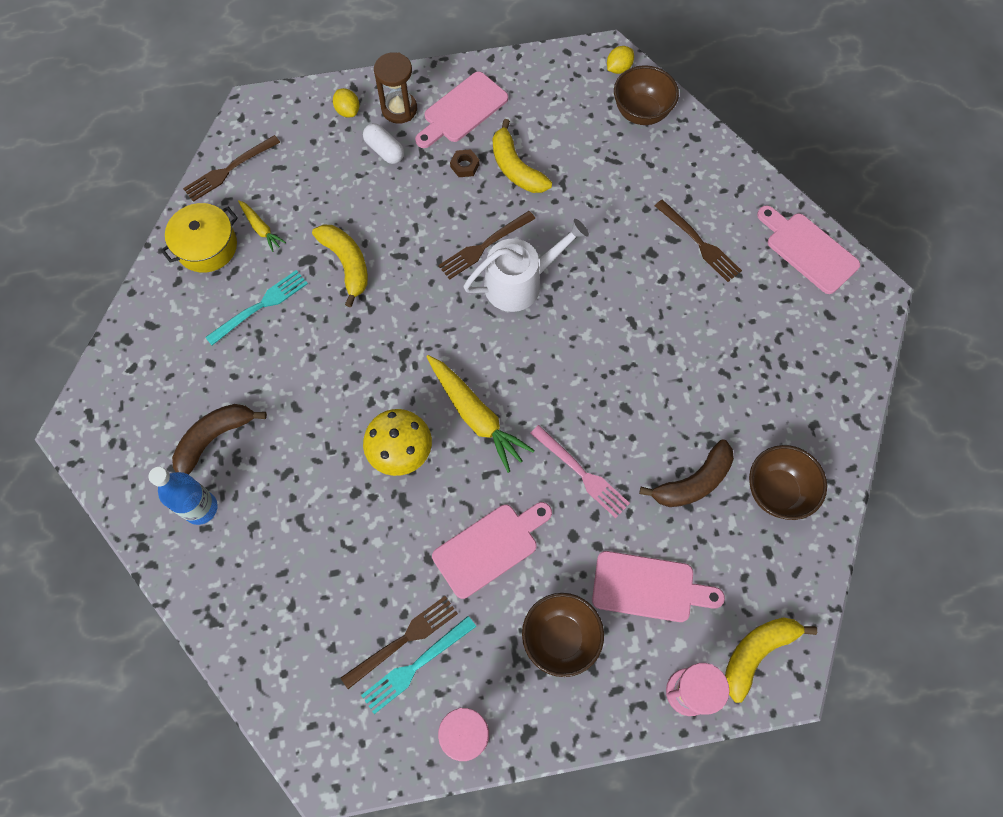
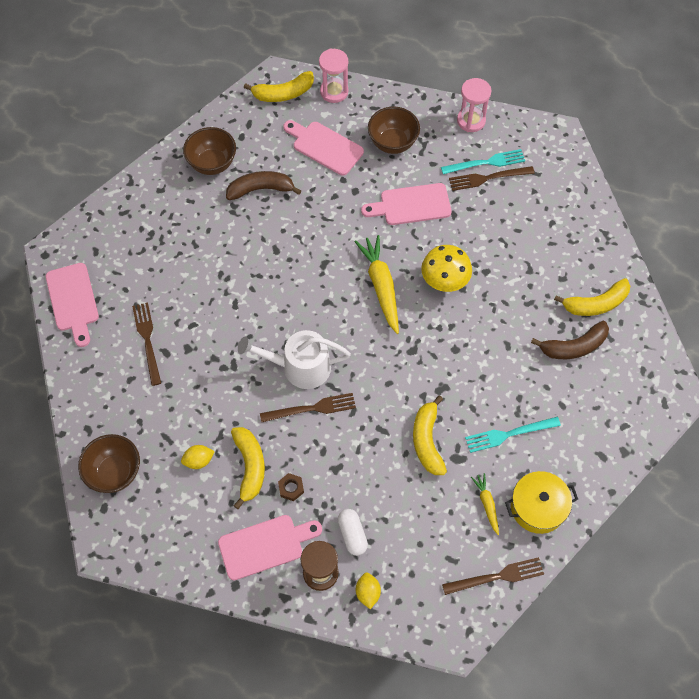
camera: 155 degrees left, 5 degrees down
blue bottle [148,467,218,525] -> yellow banana [554,278,630,316]
pink fork [530,425,630,518] -> none
yellow lemon [607,46,634,74] -> yellow lemon moved to [181,445,215,469]

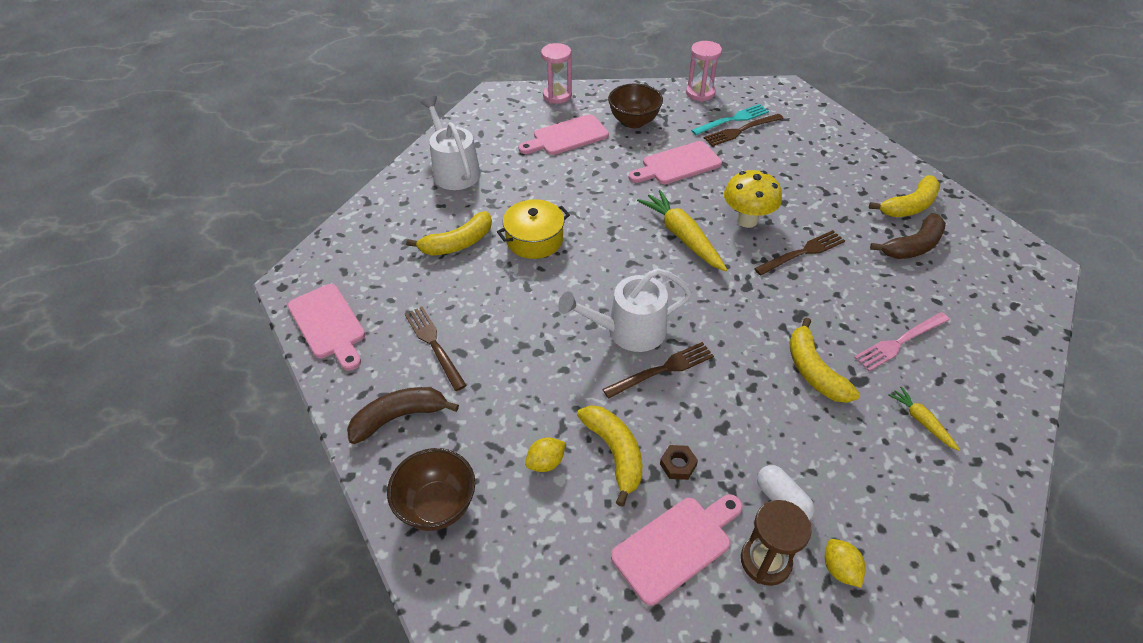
camera: 15 degrees left, 15 degrees down
brown bowl [183,127,236,175] -> white watering can [420,96,481,190]
brown banana [226,171,301,200] -> brown banana moved to [347,387,459,444]
yellow banana [244,71,314,102] -> yellow banana moved to [406,211,492,255]
pink cutting board [283,120,364,176] -> pink cutting board turned 45 degrees counterclockwise [518,114,609,155]
brown fork [442,557,544,595] -> brown fork moved to [754,230,845,276]
turquoise fork [465,417,561,453] -> pink fork [854,312,950,371]
yellow pot [505,471,578,534] -> yellow pot moved to [497,199,570,259]

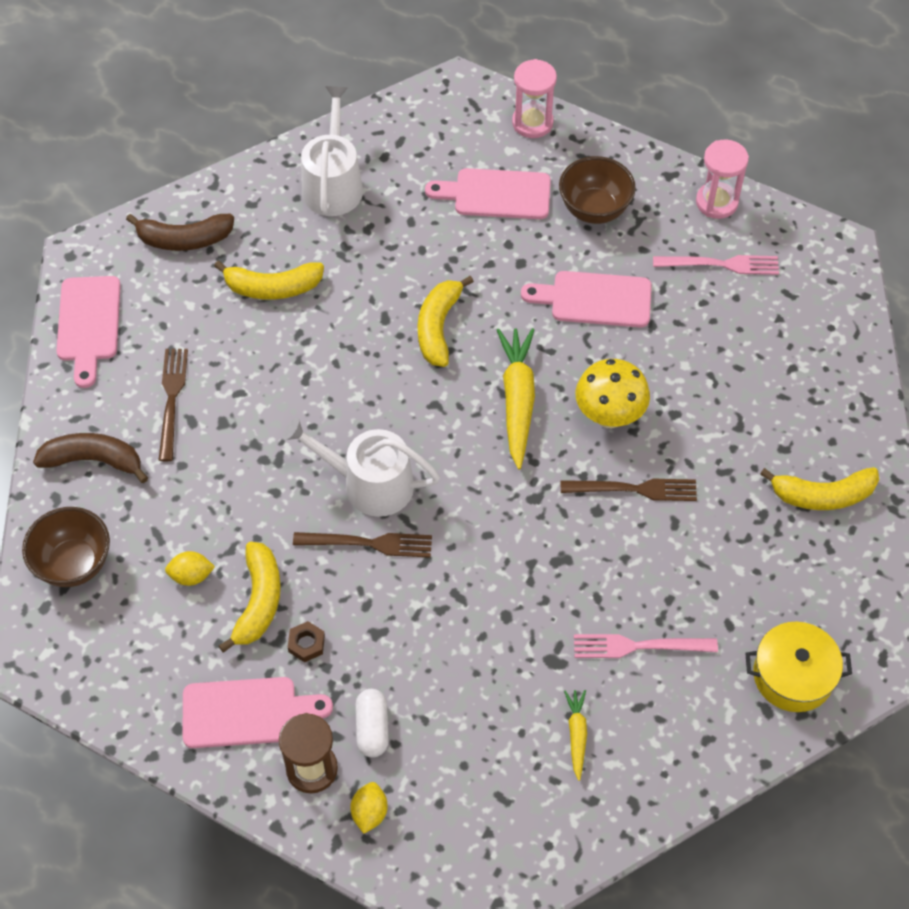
camera: 30 degrees right, 10 degrees up
yellow pot [497,199,570,259] -> yellow pot moved to [745,622,852,712]
turquoise fork [691,104,769,135] -> pink fork [653,255,779,275]
brown fork [704,114,784,146] -> none
yellow banana [790,317,860,403] -> yellow banana moved to [418,276,474,367]
brown banana [870,213,946,259] -> brown banana moved to [126,214,234,251]

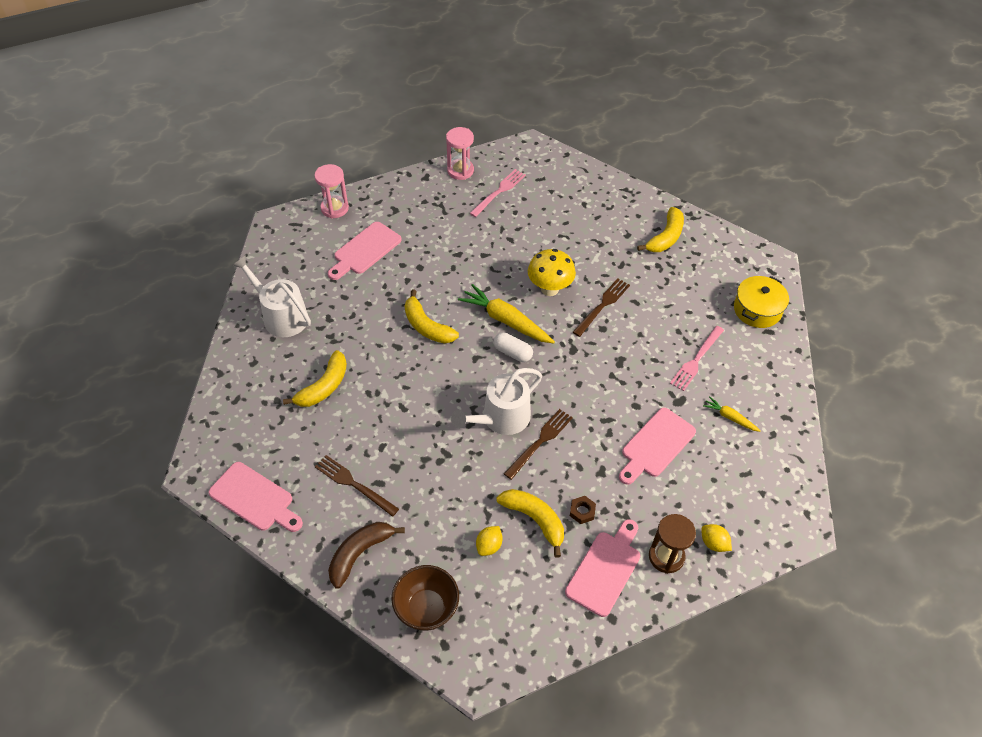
camera: 55 degrees left, 5 degrees down
brown banana [126,214,234,251] -> none
white capsule [355,689,389,758] -> white capsule moved to [493,333,533,362]
pink cutting board [521,271,652,328] -> pink cutting board moved to [619,408,696,485]
brown bowl [559,156,636,224] -> none

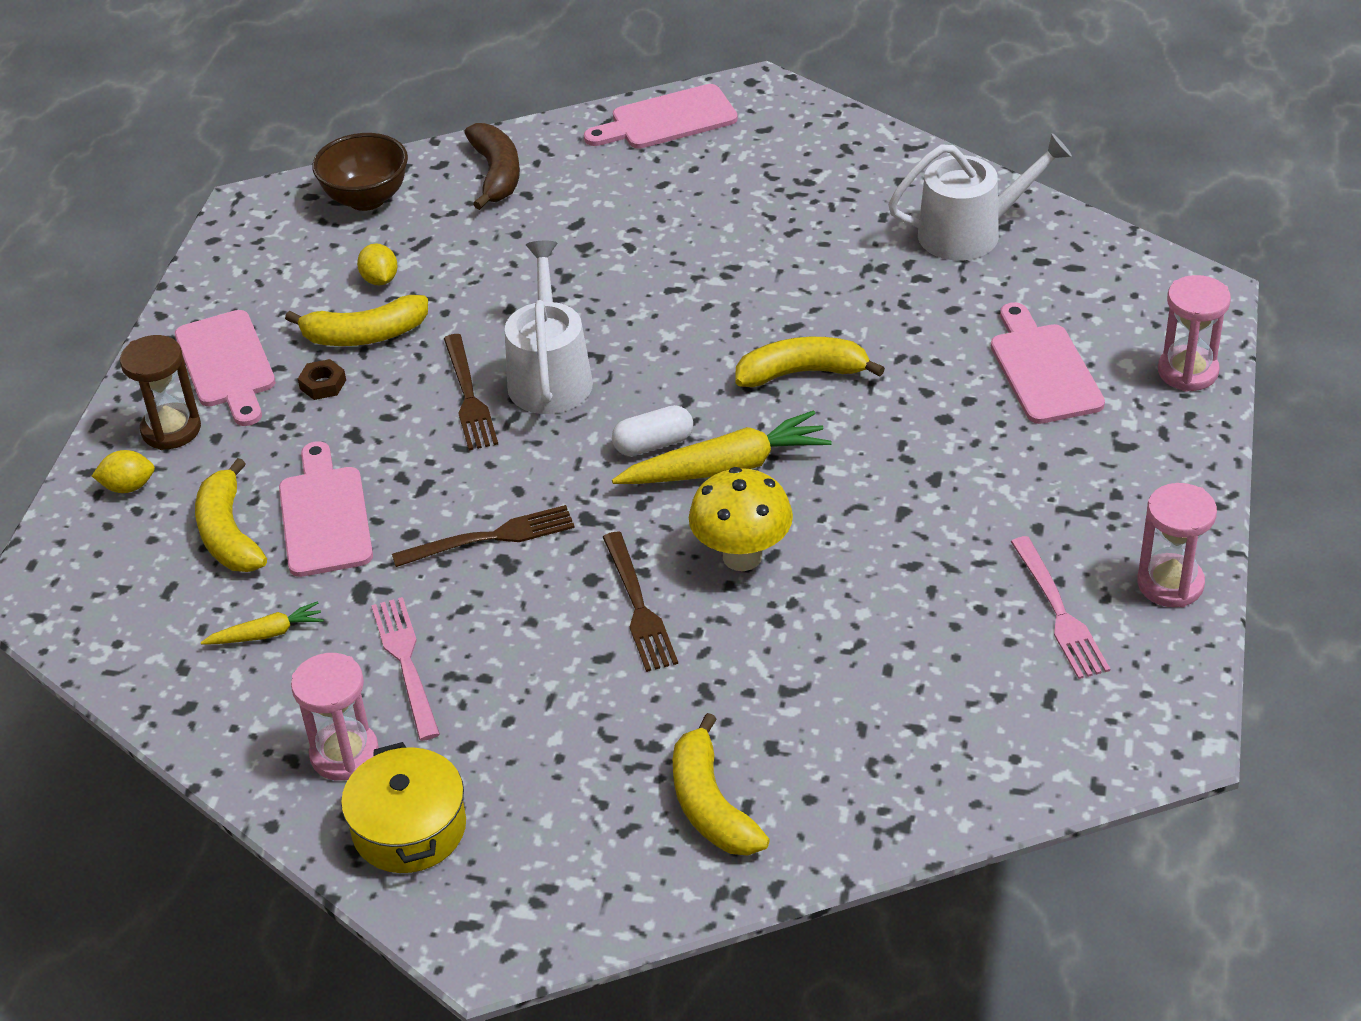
camera: 130 degrees right, 10 degrees down
yellow banana [283,350,347,407] -> yellow banana moved to [195,458,267,572]
brown fork [315,455,399,517] -> brown fork moved to [392,505,575,567]
none -> pink hourglass [291,653,379,781]

